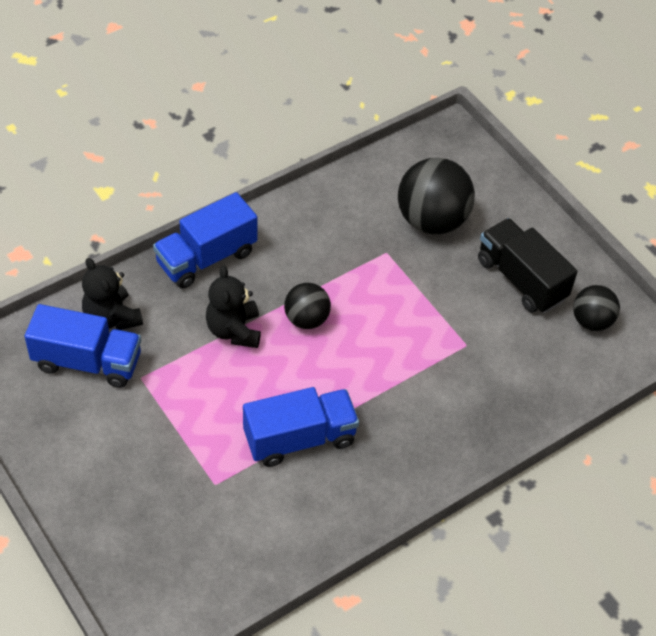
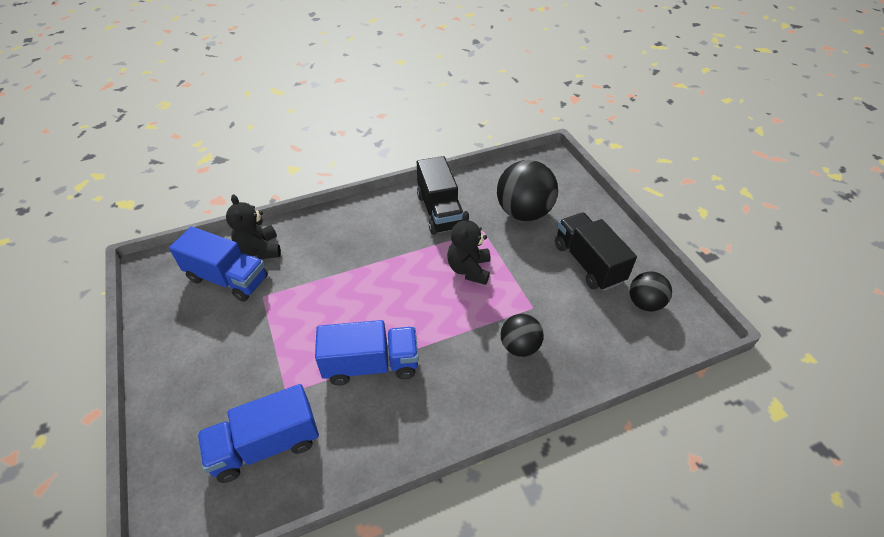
camera: 15 degrees right, 5 degrees down
blue truck [153,192,257,289] -> blue truck moved to [197,384,319,483]
black teddy bear [206,266,261,348] -> black teddy bear moved to [447,211,490,285]
black ball [284,283,331,329] -> black ball moved to [501,314,544,357]
none -> black truck [417,156,464,235]

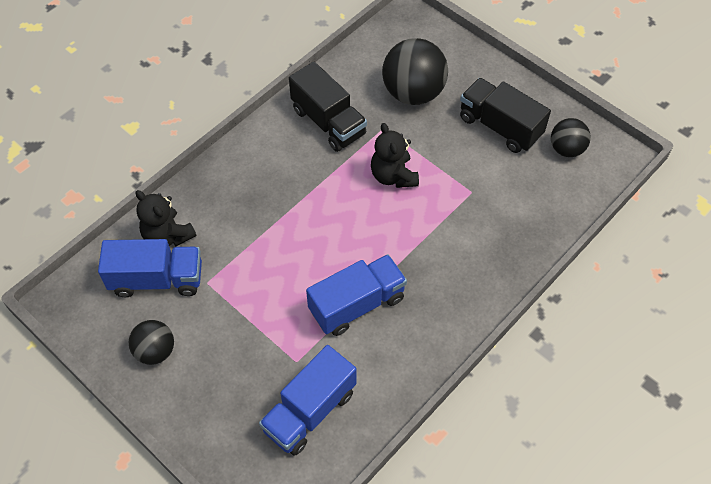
camera: 25 degrees left, 10 degrees up
black ball [501,314,544,357] -> black ball moved to [129,320,174,365]

